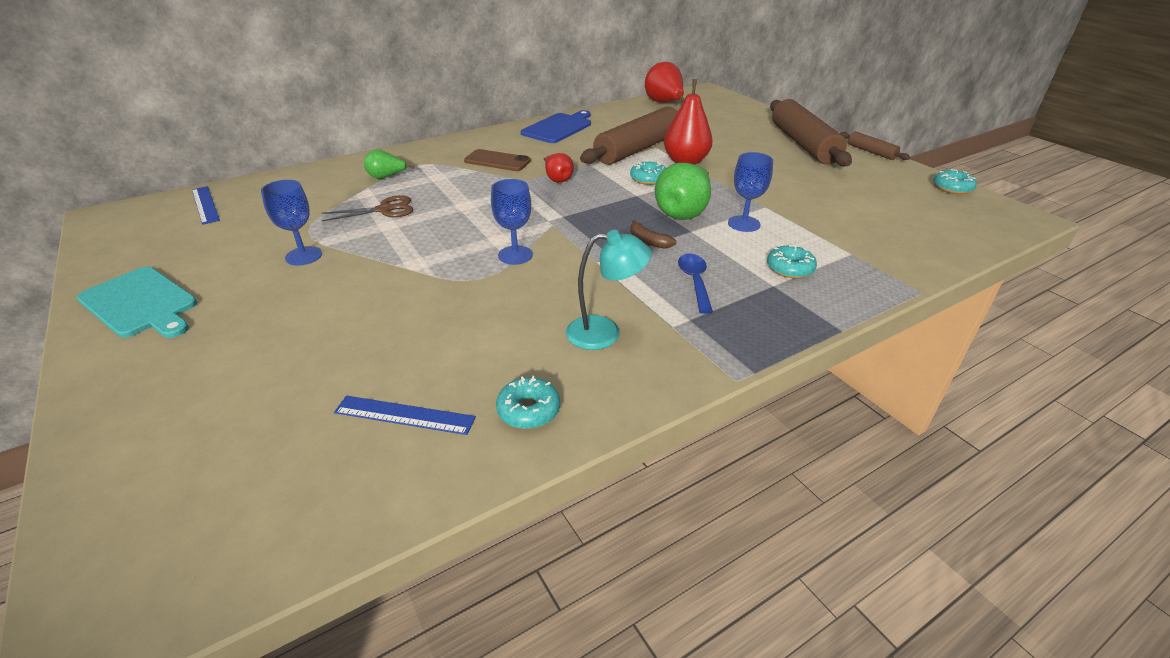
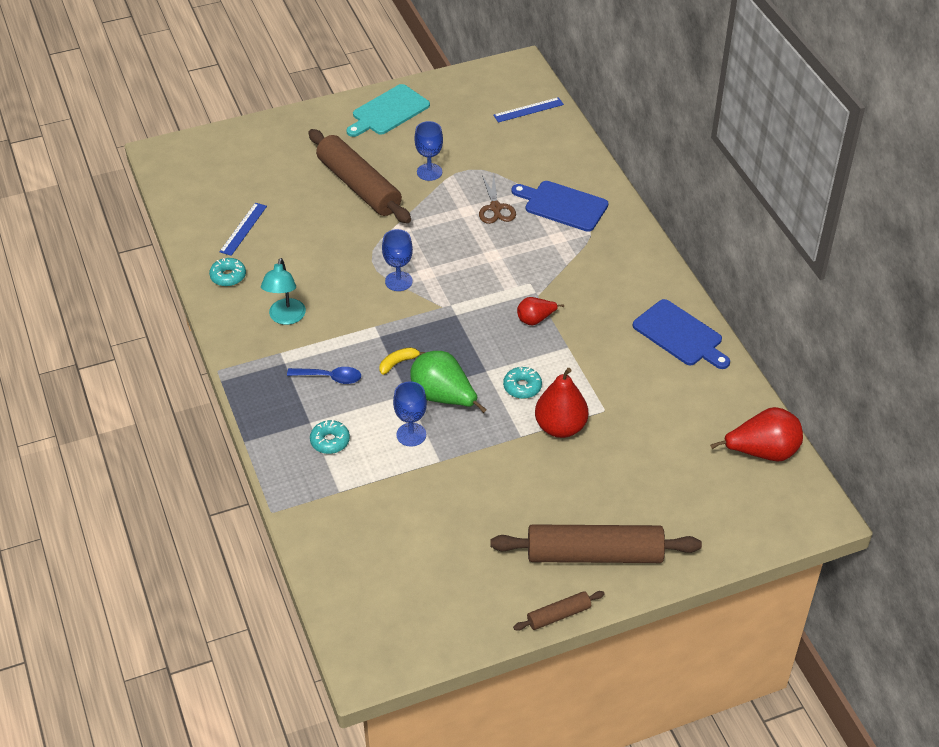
camera: 100 degrees right, 10 degrees up
green pear [364,149,414,179] -> blue cutting board [511,181,608,232]
brown phone [464,149,531,171] -> none
brown rolling pin [580,106,678,165] -> brown rolling pin moved to [308,129,411,223]
brown banana [630,220,676,249] -> yellow banana [379,347,426,375]
turquoise donut [933,169,977,194] -> none

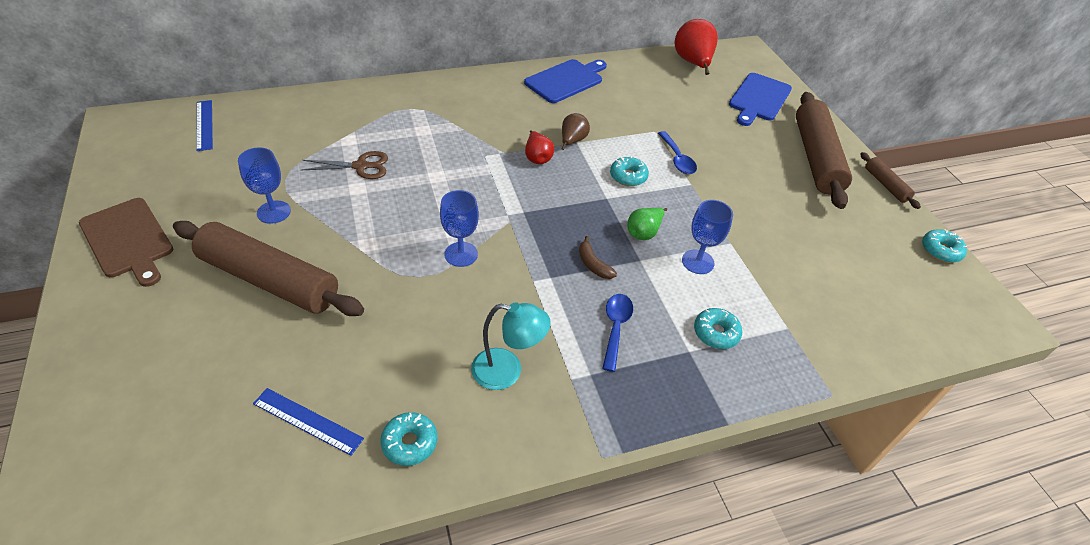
camera: 90 degrees left, 0 degrees up
brown rolling pin [308,129,411,223] -> brown rolling pin turned 60 degrees clockwise [173,221,364,316]
turquoise cutting board [346,84,430,137] -> brown cutting board [79,198,173,287]
yellow banana [379,347,426,375] -> brown banana [579,236,617,279]
green pear [410,351,487,413] -> green pear [627,208,667,240], size x0.57
blue cutting board [511,181,608,232] -> blue cutting board moved to [729,73,792,126]
red pear [535,368,588,438] -> blue spoon [658,131,697,174]
none -> brown pear [561,113,590,150]
none -> turquoise donut [922,229,967,263]

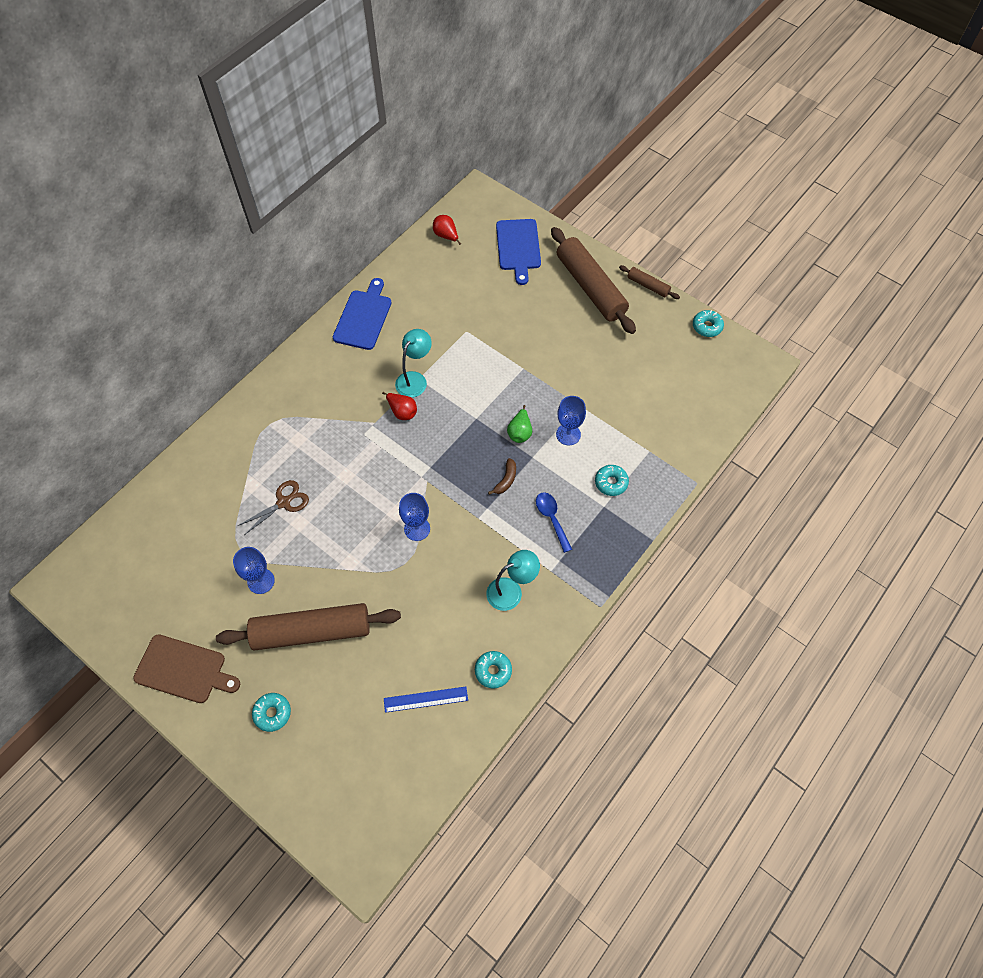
camera: 30 degrees left, 15 degrees up
blue ruler [196,100,213,151] -> none
brown pear [561,113,590,150] -> turquoise lamp [395,329,432,398]
brown banana [579,236,617,279] -> brown banana turned 90 degrees counterclockwise [488,458,516,495]
turquoise donut [610,156,649,186] -> turquoise donut moved to [252,693,291,732]
blue spoon [658,131,697,174] -> none
red pear [675,19,718,75] -> red pear [433,215,461,245], size x0.57

